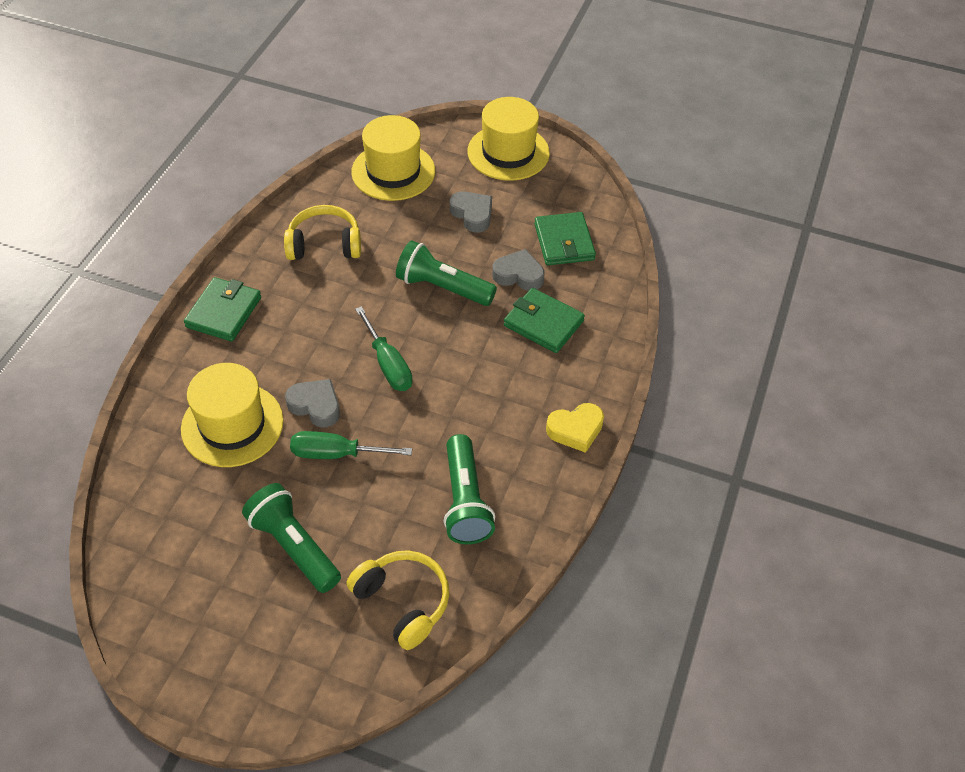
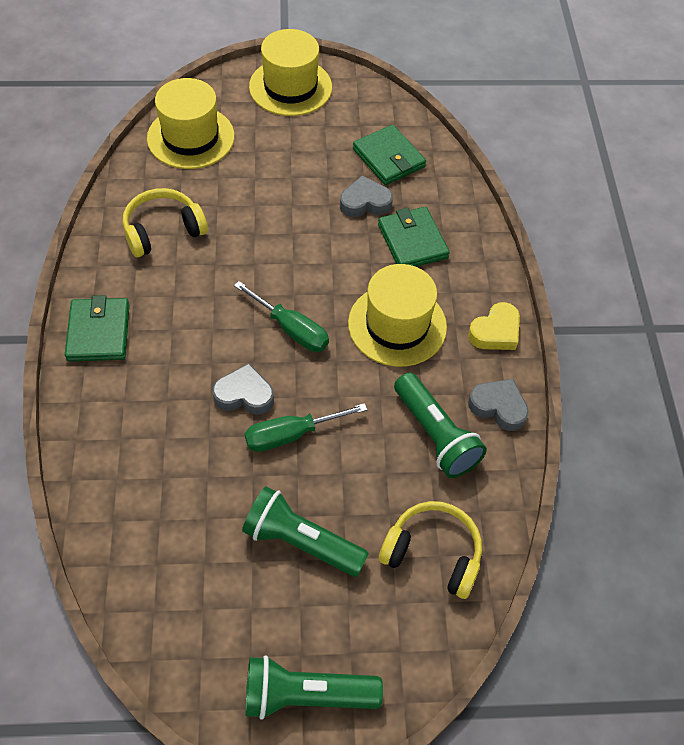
camera: 25 degrees left, 5 degrees up
yellow hat [181,363,284,467] -> yellow hat moved to [348,264,447,367]
green flashlight [396,240,497,306] -> green flashlight moved to [245,655,383,720]
grey heart [450,191,492,233] -> grey heart moved to [468,379,529,431]
green wallet [504,288,585,353] -> green wallet turned 60 degrees clockwise [378,207,450,267]

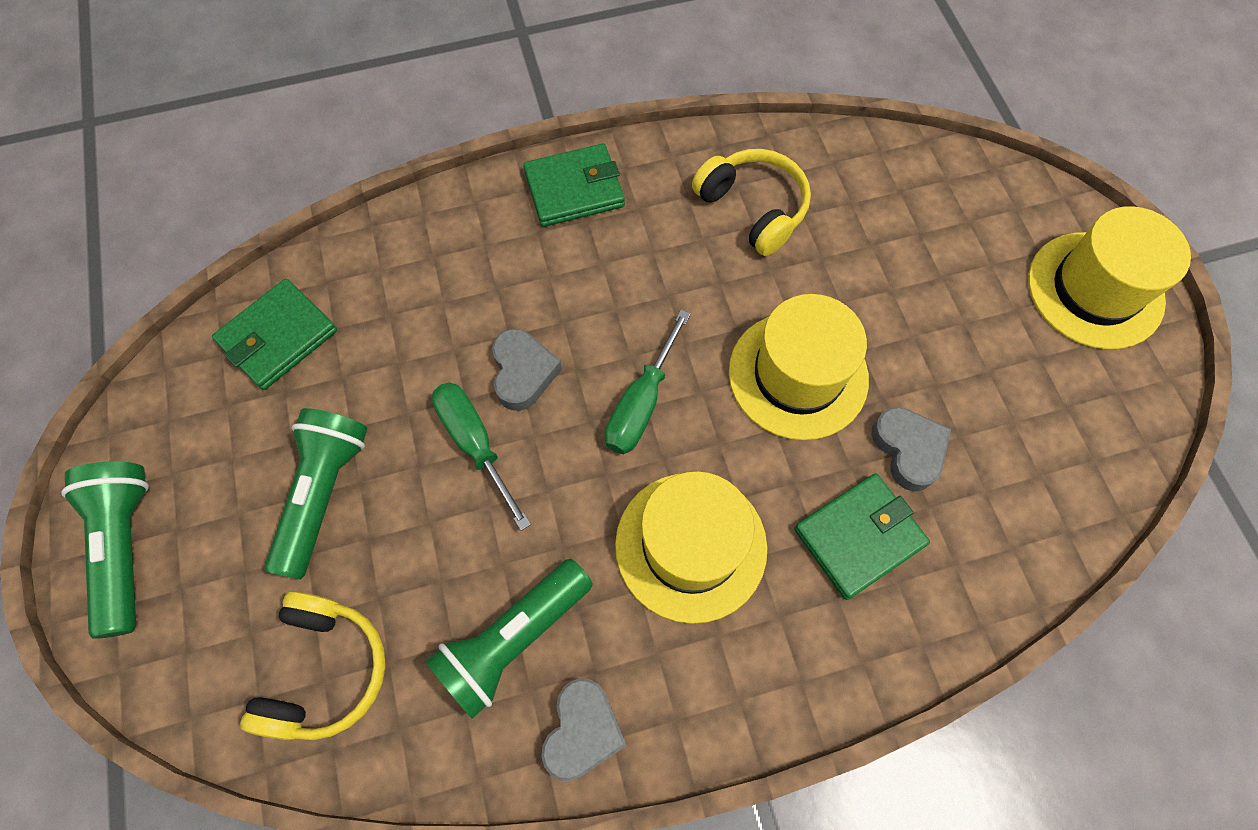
camera: 80 degrees right, 10 degrees up
yellow hat [147,78,235,169] -> yellow hat moved to [729,294,869,440]
green wallet [353,125,426,185] -> green wallet moved to [212,279,337,390]
yellow heart [468,302,520,350] -> none

